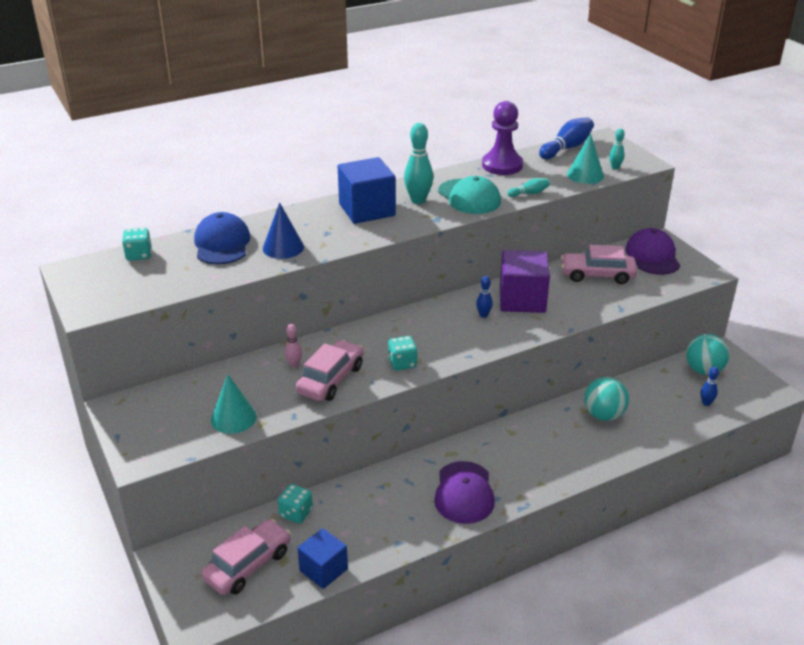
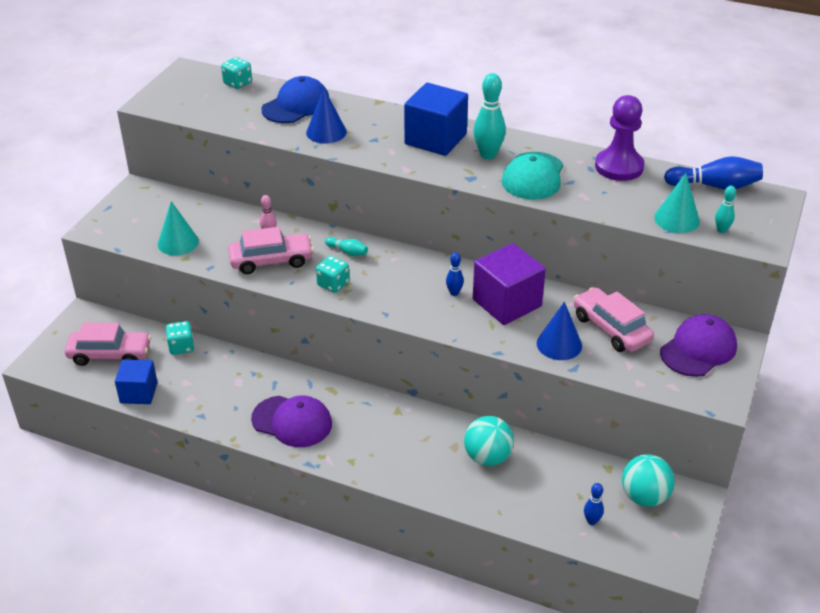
camera: 50 degrees right, 5 degrees up
purple cap [434,461,495,524] -> purple cap turned 120 degrees counterclockwise [251,396,332,447]
turquoise bowling pin [507,178,550,197] -> turquoise bowling pin moved to [325,237,368,256]
none -> blue cone [537,302,582,360]

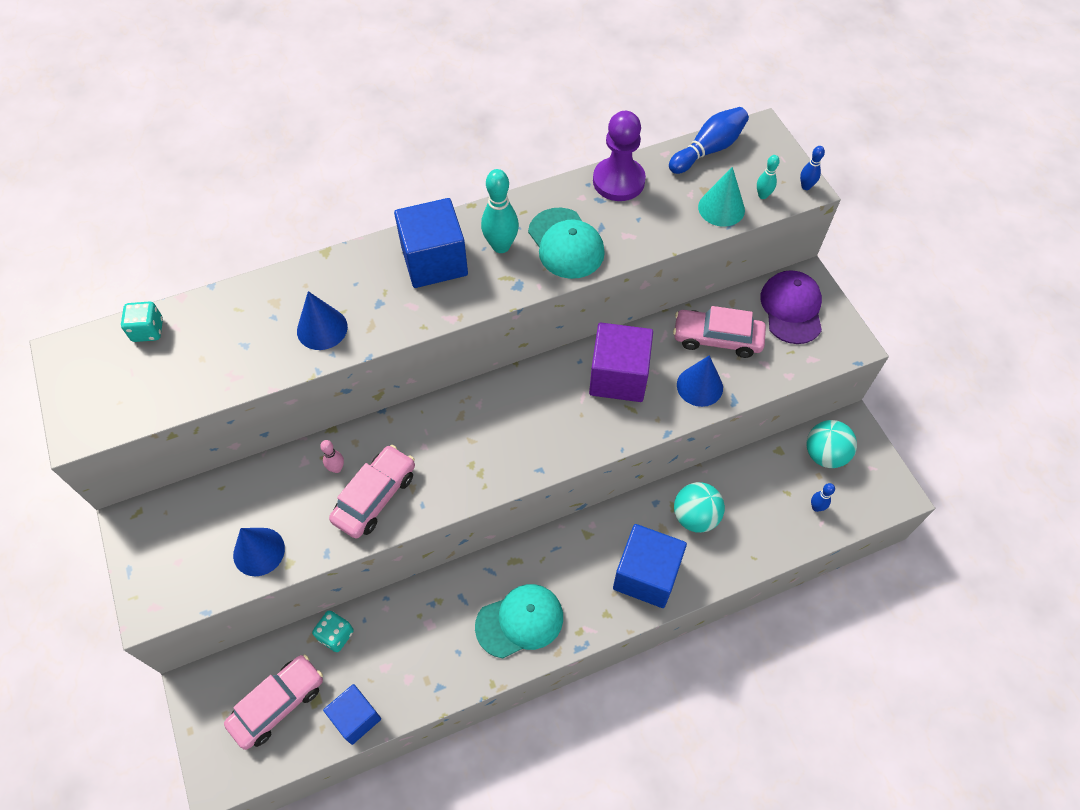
camera: 45 degrees left, 20 degrees up
turquoise cone [157,201,199,255] -> blue cone [233,528,285,576]
purple cap [251,396,332,447] -> turquoise cap [475,584,563,658]
blue cap [261,76,329,123] -> none
turquoise dice [316,256,349,293] -> none
turquoise bowling pin [325,237,368,256] -> none
blue bowling pin [446,252,464,296] -> blue bowling pin moved to [800,146,825,190]
none -> blue cube [613,524,687,608]

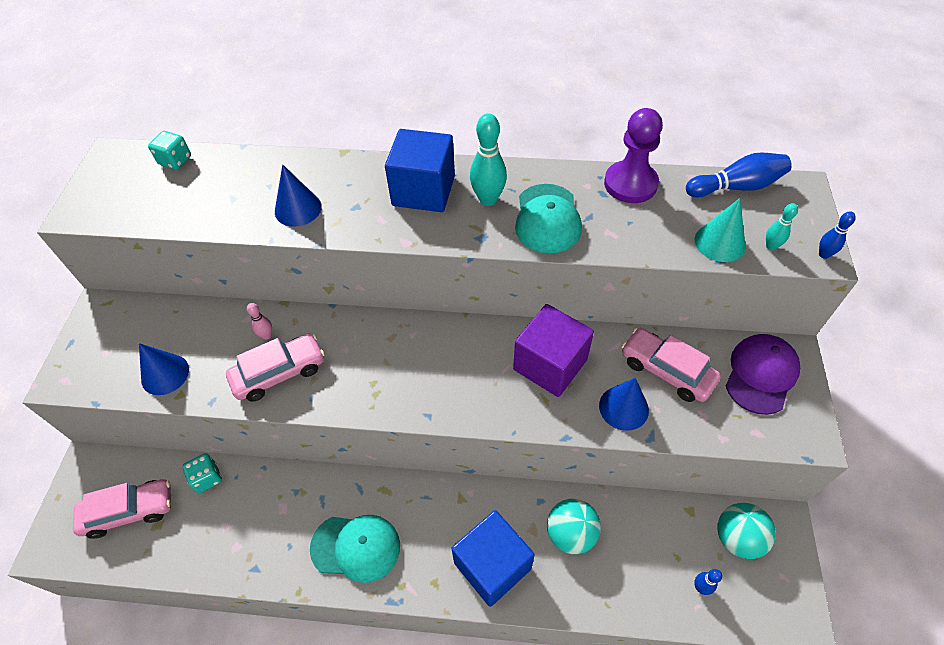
camera: 30 degrees right, 5 degrees down
blue cube [323,684,381,745] -> none

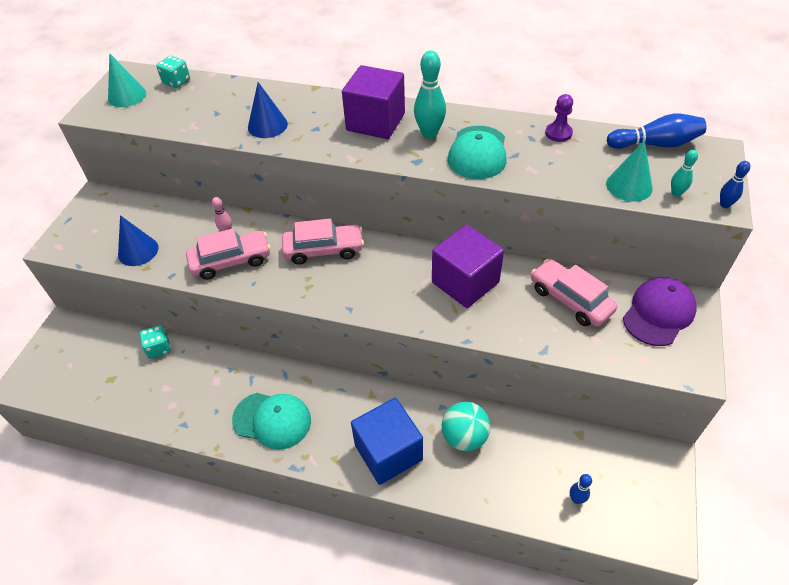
camera: 10 degrees right, 5 degrees down
pink car [73,479,171,539] -> pink car moved to [282,219,364,265]
blue cube [385,129,455,212] -> purple cube [342,65,405,139]
blue cone [599,378,649,431] -> none
purple pawn [604,108,663,203] -> purple pawn [545,94,573,142], size x0.56
turquoise ball [718,503,776,559] -> none
none -> turquoise cone [108,53,146,107]

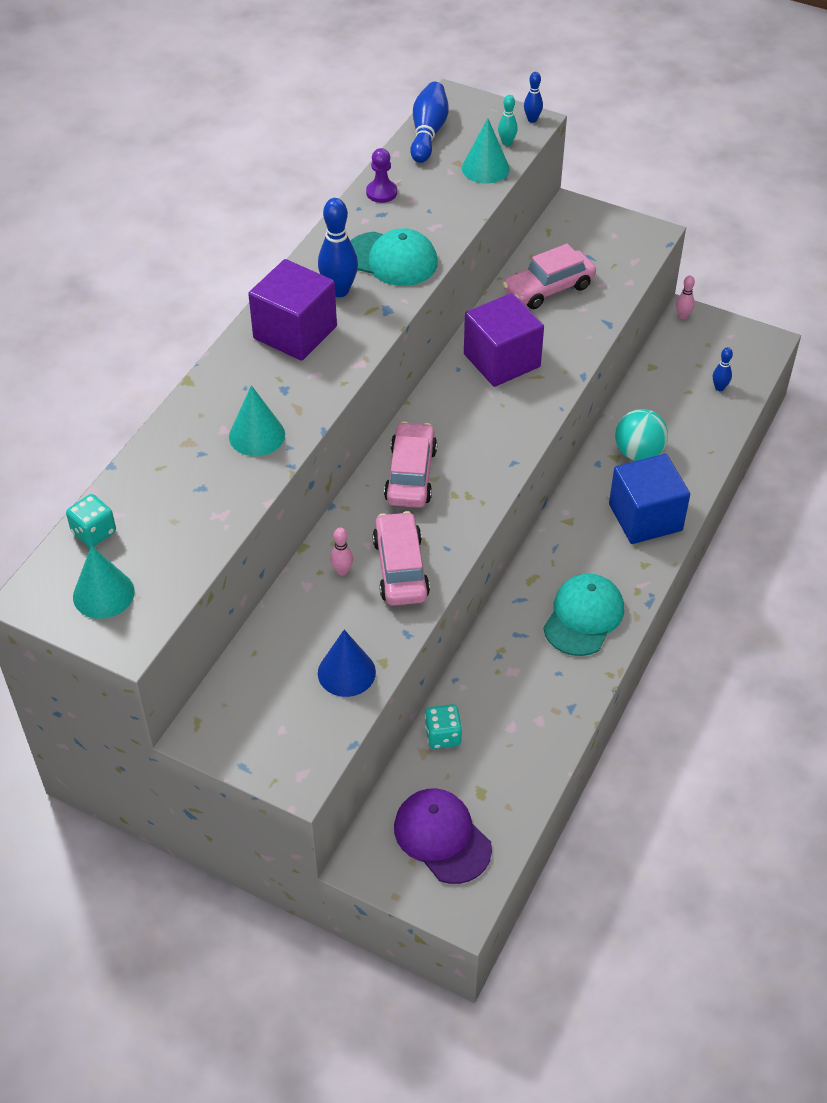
camera: 80 degrees left, 0 degrees up
blue cone [248,82,288,138] -> turquoise cone [229,385,285,456]
turquoise bowling pin [414,50,446,139] -> blue bowling pin [318,198,358,297]
purple cap [623,277,696,346] -> purple cap moved to [394,788,492,884]
none -> pink bowling pin [676,276,695,319]

